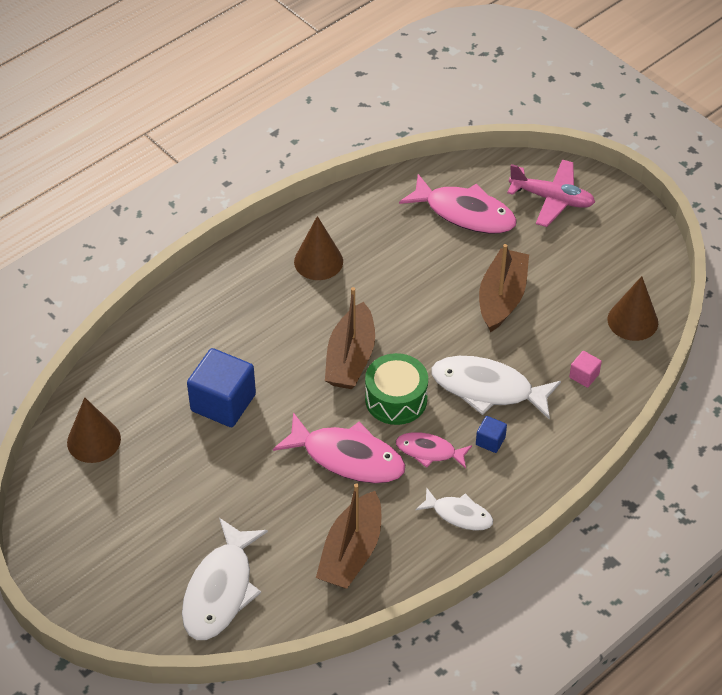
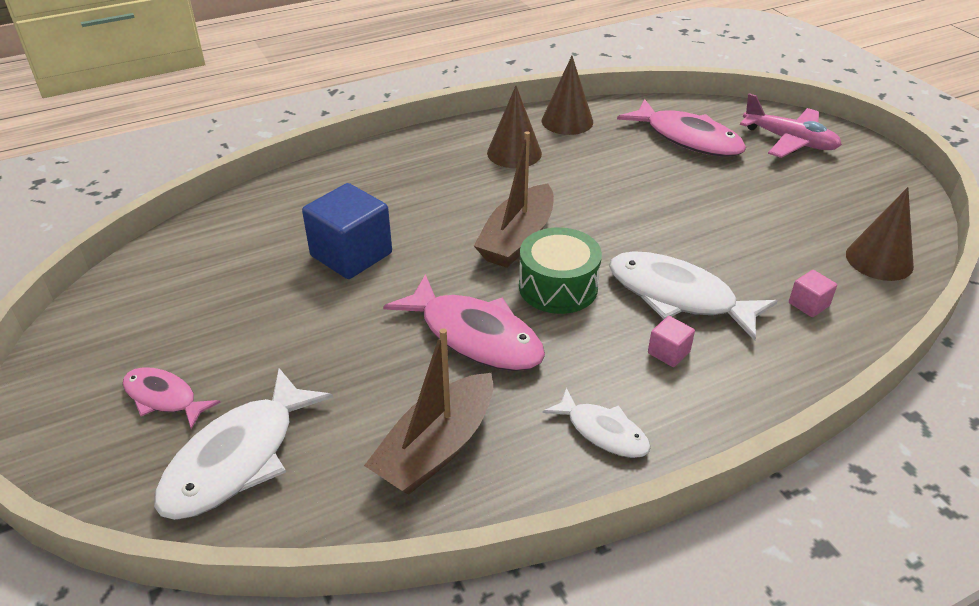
camera: 15 degrees right, 10 degrees down
brown cone [67,397,121,463] -> brown cone moved to [542,56,593,135]
pink fish [396,432,472,469] -> pink fish moved to [123,367,220,429]
blue cube [476,416,507,453] -> pink cube [648,316,695,367]
brown boat [479,244,529,332] -> none

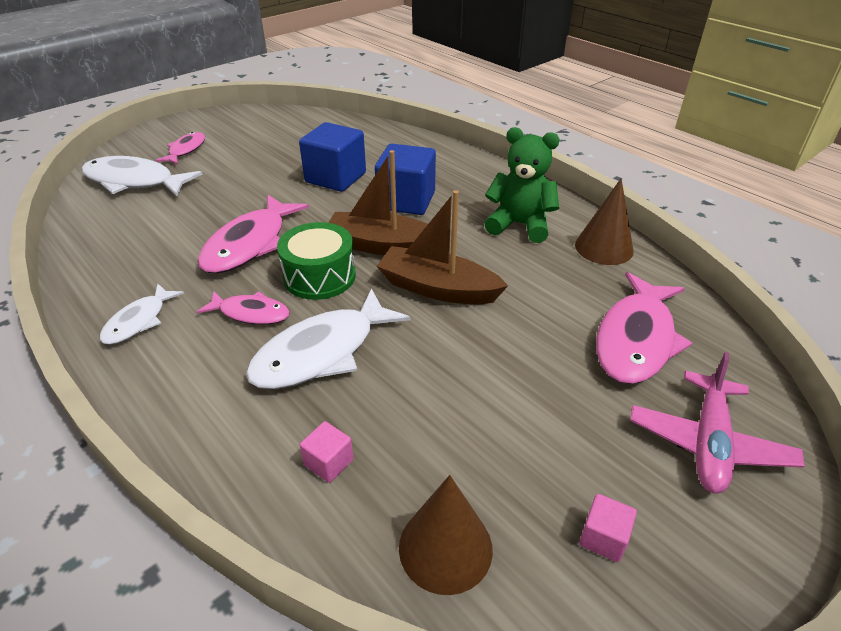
camera: 75 degrees right, 0 degrees up
brown boat [364,328,493,495] -> brown boat moved to [377,190,508,304]
brown cone [487,86,542,168] -> green teddy bear [484,127,559,243]
white fish [609,251,778,341] -> white fish turned 150 degrees counterclockwise [246,288,410,389]
pink cube [648,316,695,367] -> pink cube moved to [579,494,637,562]
none -> pink fish [197,291,290,325]
none -> blue cube [375,144,436,215]

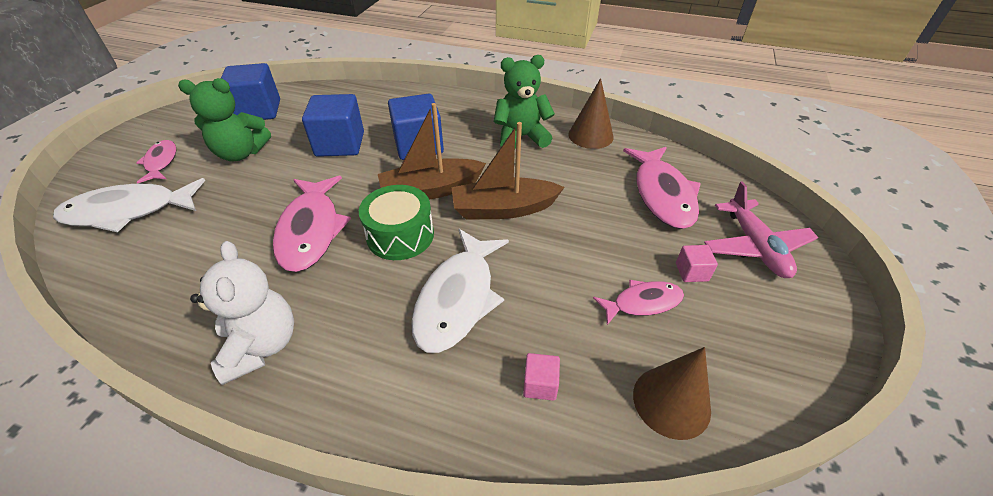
camera: 30 degrees left, 5 degrees up
white fish [100,284,184,345] -> white teddy bear [190,241,294,385]
pink fish [197,291,290,325] -> pink fish moved to [593,280,684,325]
pink cube [579,494,637,562] -> pink cube moved to [676,245,718,282]
none -> green teddy bear [178,78,271,161]
none -> blue cube [221,63,280,120]

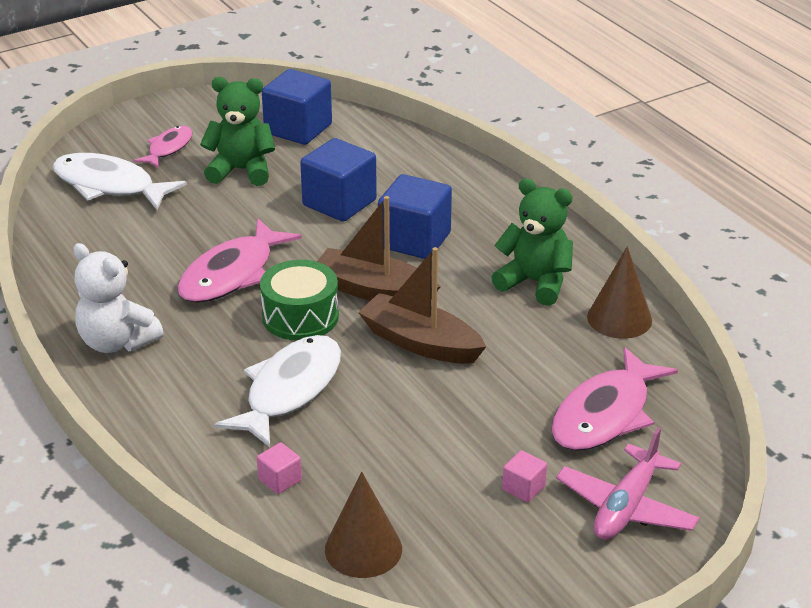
camera: 40 degrees right, 10 degrees down
green teddy bear [178,78,271,161] -> green teddy bear turned 150 degrees clockwise [200,77,275,186]
white teddy bear [190,241,294,385] -> white teddy bear turned 105 degrees clockwise [73,243,164,353]
white fish [411,229,509,353] -> white fish turned 150 degrees clockwise [214,335,341,447]
pink fish [593,280,684,325] -> none

